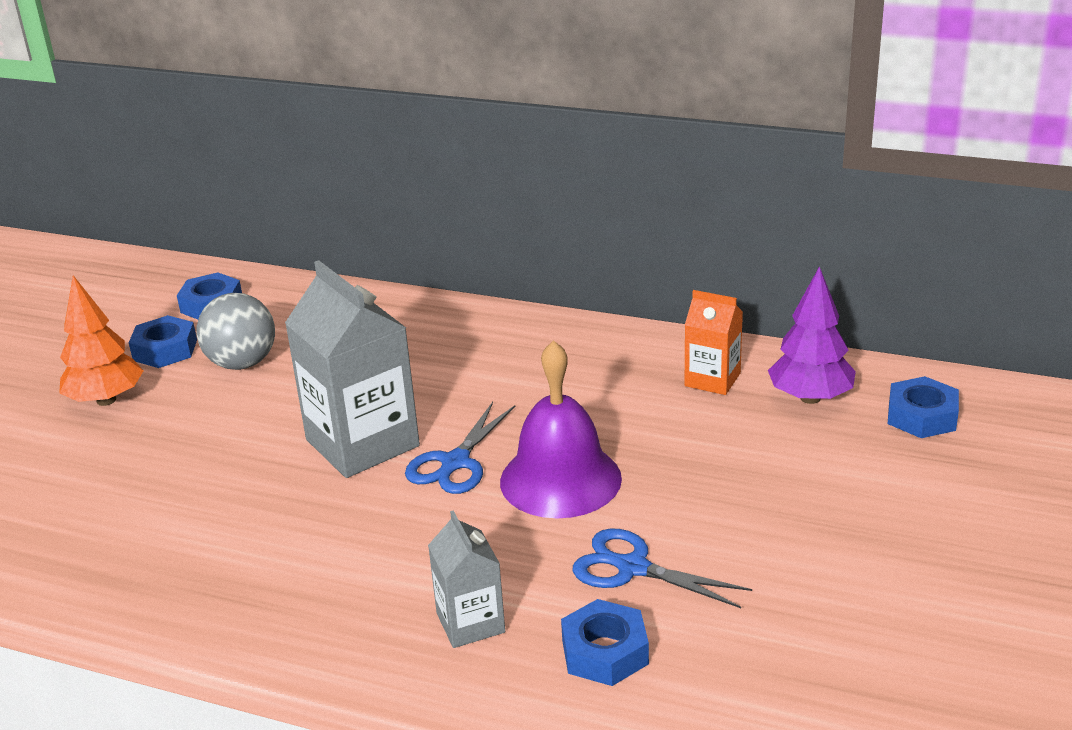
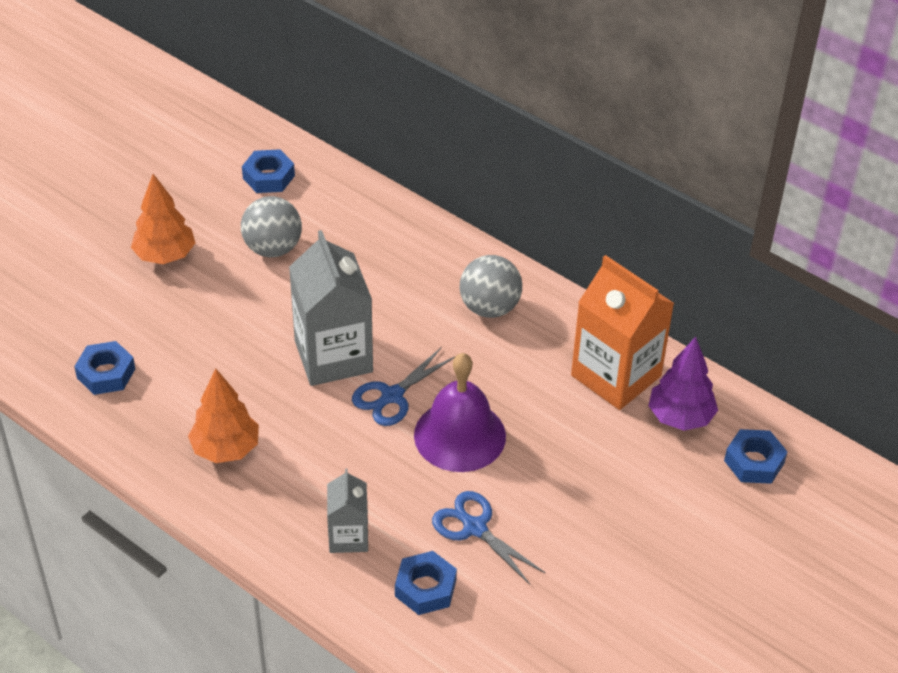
camera: 15 degrees right, 15 degrees up
blue nut [129,315,197,368] -> blue nut moved to [74,341,135,395]
orange carton [685,290,743,395] -> orange carton [571,255,674,410], size x1.84
none -> orange tree [188,368,259,463]
none -> grey ball [460,255,522,318]

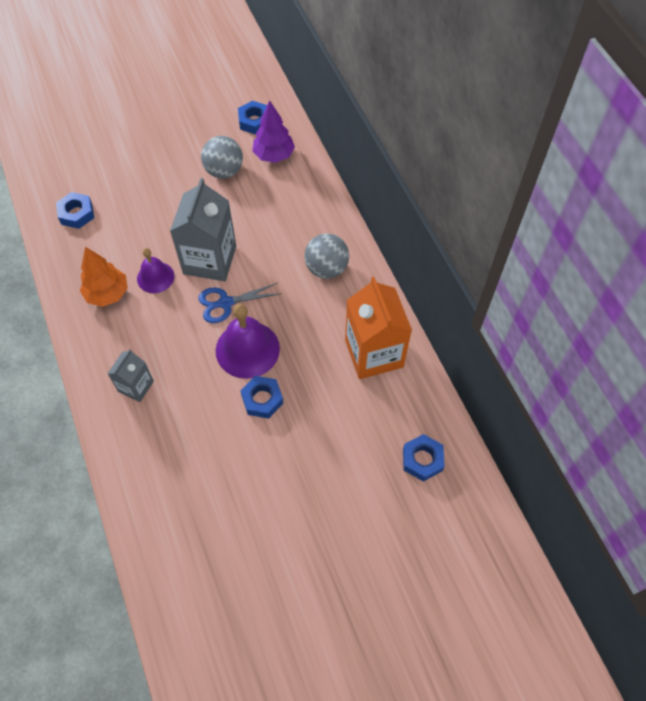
camera: 30 degrees right, 15 degrees up
orange tree [131,174,195,264] -> none
blue nut [395,551,457,615] -> blue nut moved to [240,376,284,419]
blue scissors [432,491,546,585] -> none
purple tree [648,337,718,431] -> purple tree moved to [252,100,295,163]
none -> purple bell [137,248,174,293]

